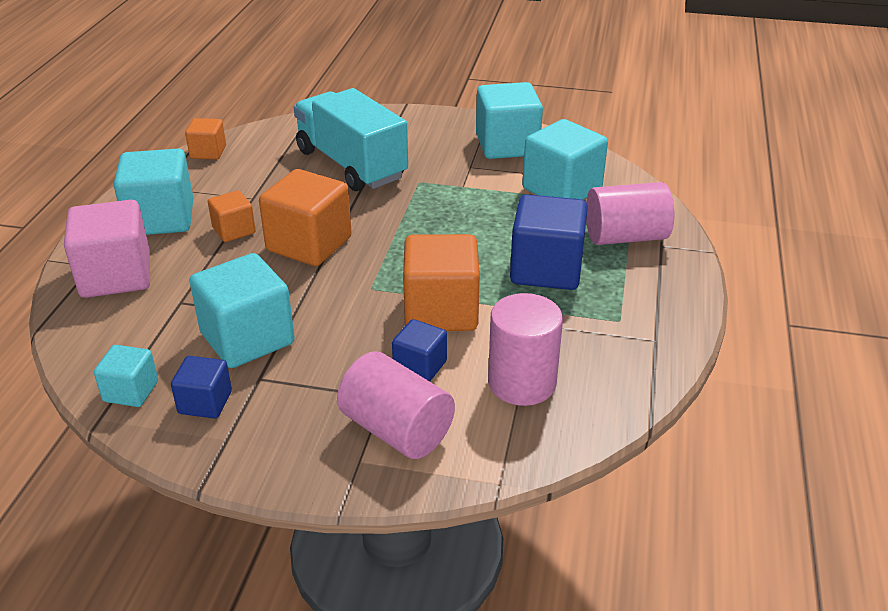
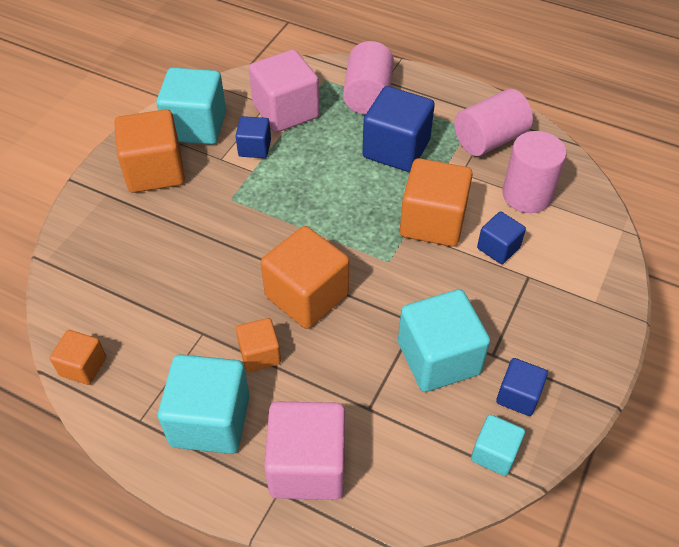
camera: 75 degrees left, 15 degrees up
turquoise truck [294,88,408,191] -> none
pink cylinder [337,351,455,459] -> pink cylinder moved to [454,89,533,156]
turquoise cube [522,119,608,200] -> pink cube [249,50,320,133]
none -> orange cube [114,109,185,193]
none -> blue cube [236,116,271,158]

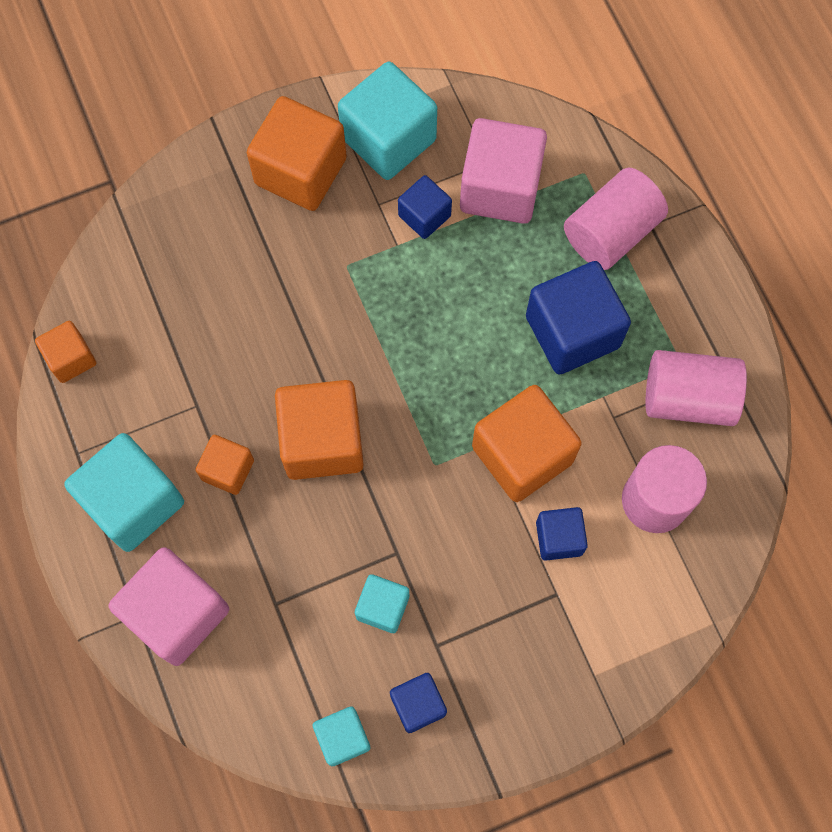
camera: 40 degrees right, 20 degrees up
turquoise cube [398,289,490,392] -> turquoise cube [355,574,409,633], size x0.54

